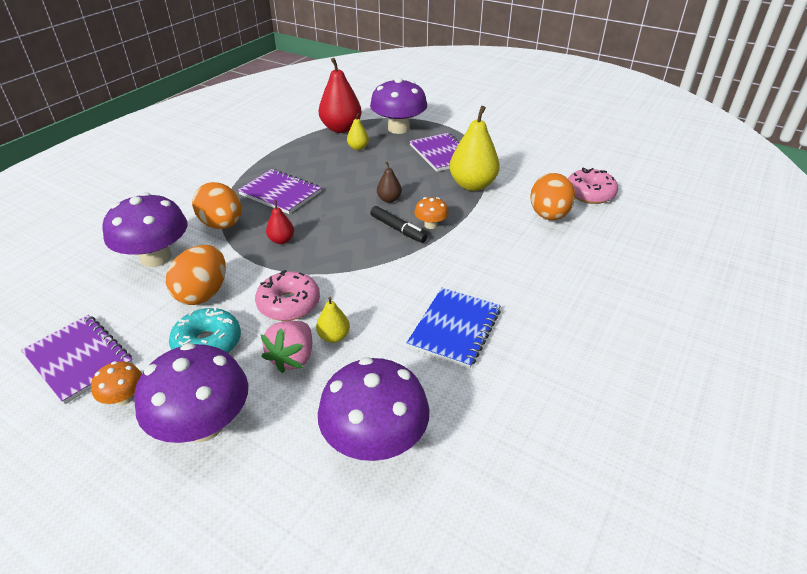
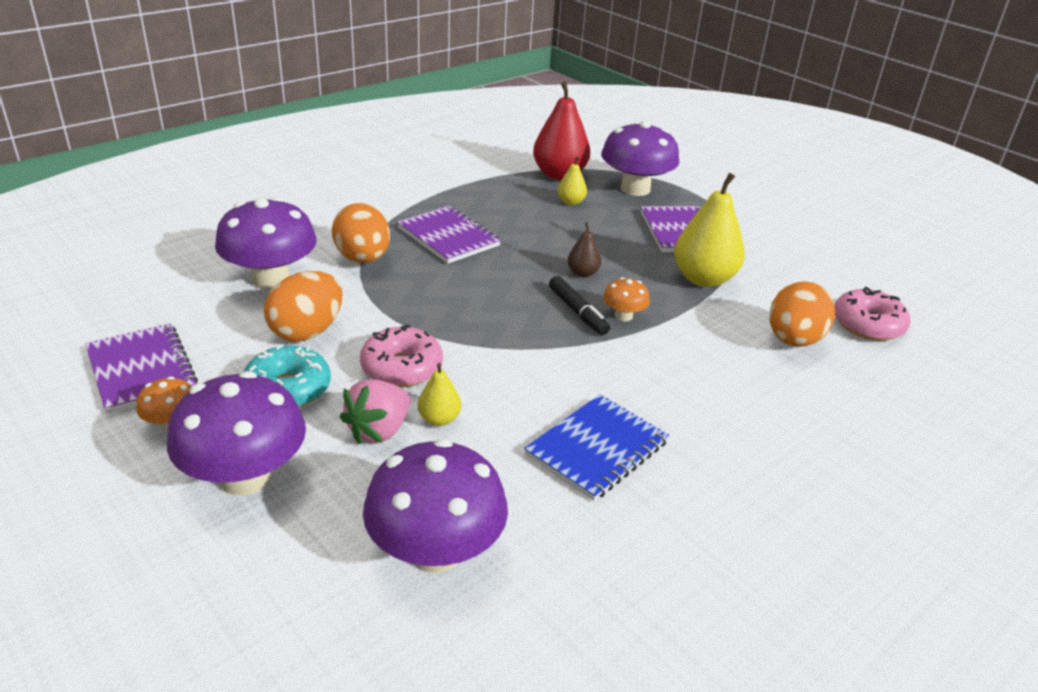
camera: 15 degrees right, 5 degrees down
red pear [266,200,294,244] -> none

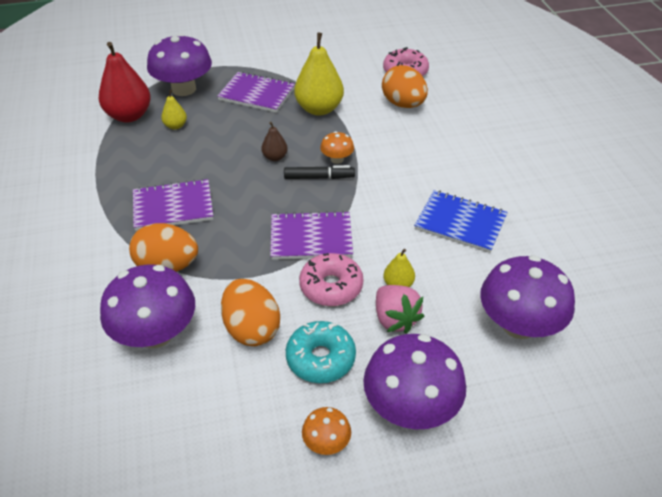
camera: 60 degrees left, 10 degrees up
purple notebook [85,323,198,414] -> purple notebook moved to [270,211,353,260]
blue notebook [524,394,669,501] -> blue notebook turned 45 degrees counterclockwise [414,190,508,253]

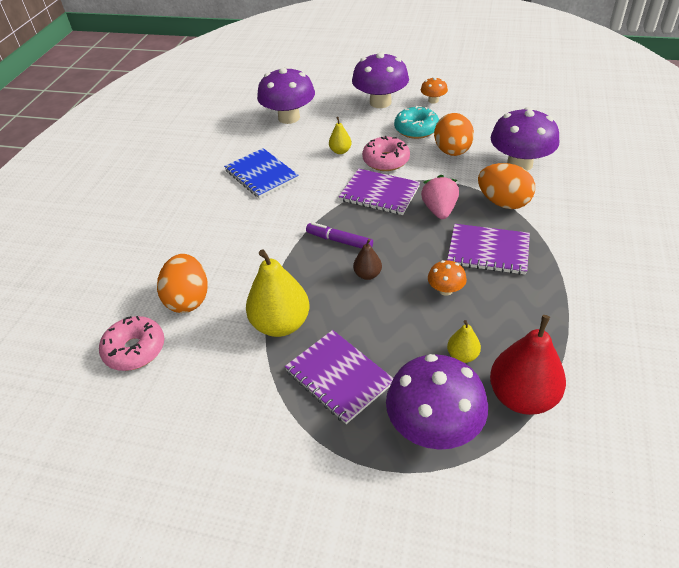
camera: 150 degrees left, 0 degrees up
black marker [284,165,355,179] -> purple marker [306,222,373,249]
orange mushroom [320,131,354,164] -> orange mushroom moved to [428,260,467,296]
pink strawberry [376,285,424,334] -> pink strawberry moved to [421,175,459,219]

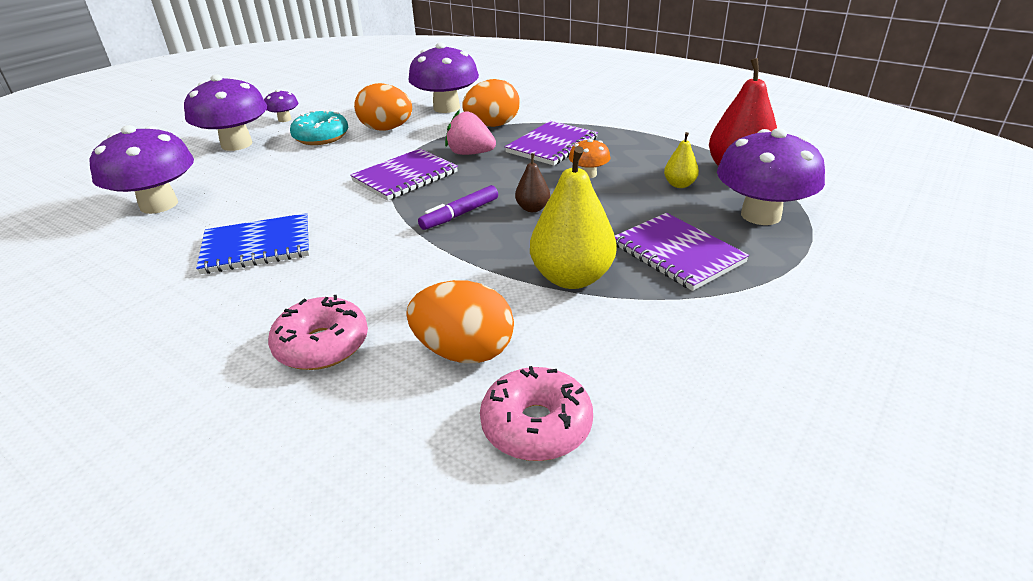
camera: 70 degrees left, 10 degrees down
purple notebook [285,330,393,424] -> purple notebook turned 75 degrees clockwise [615,213,749,291]
yellow pear [329,117,352,154] -> none
pink donut [362,136,410,171] -> pink donut moved to [268,295,368,370]
orange mushroom [421,77,448,104] -> purple mushroom [264,89,299,122]

